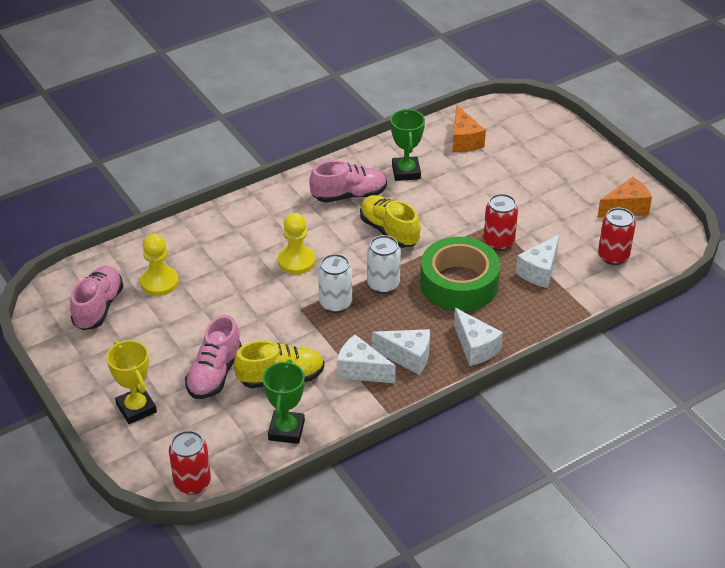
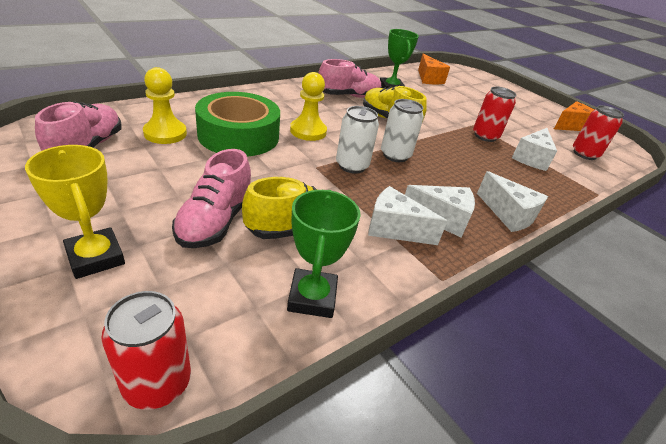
camera: 10 degrees left, 5 degrees down
green tape [420,237,500,311] -> green tape moved to [195,92,280,156]

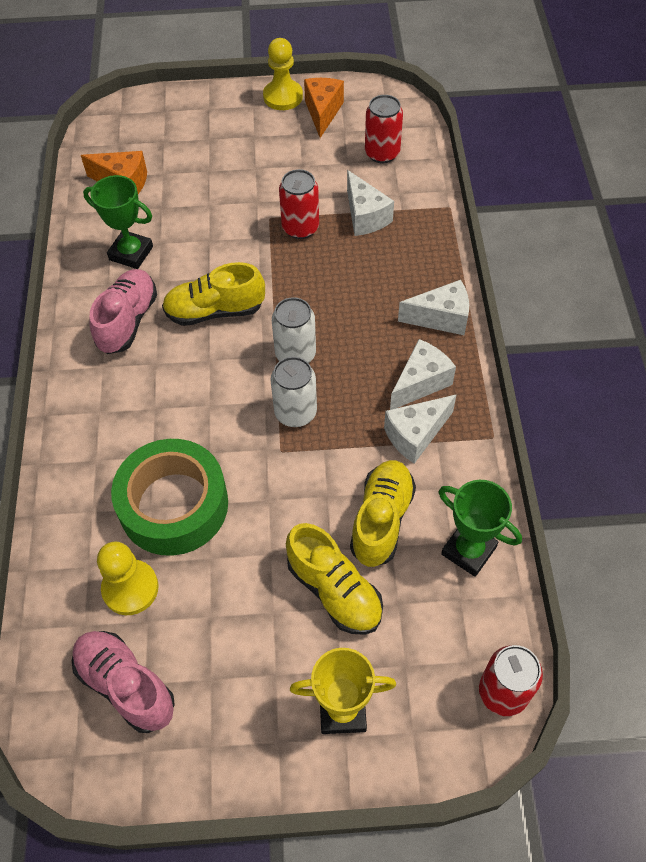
camera: 50 degrees left, 20 degrees up
pink shoe [172,149,251,248] -> yellow shoe [286,523,383,635]
yellow pawn [290,72,327,141] -> yellow pawn moved to [263,38,303,110]

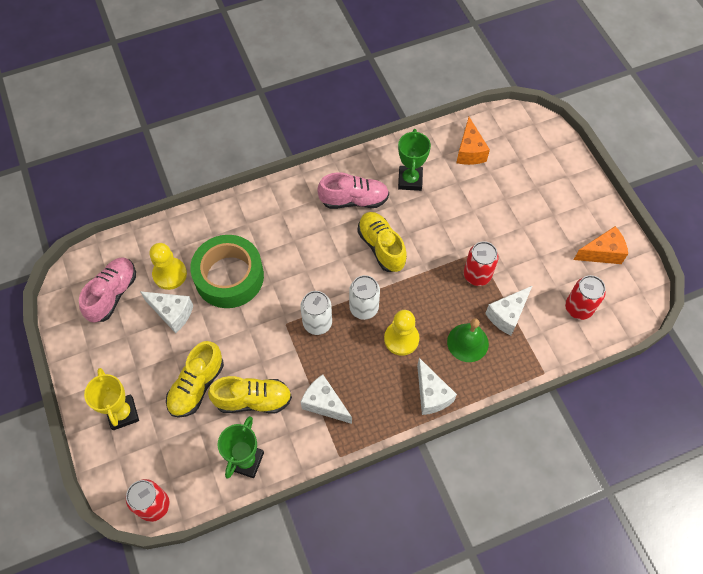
camera: 70 degrees right, 5 degrees up
yellow pawn [263,38,303,110] -> yellow pawn moved to [384,310,419,356]
white cheese [390,339,456,410] -> white cheese moved to [140,291,193,333]
none -> green bell [447,318,489,362]

